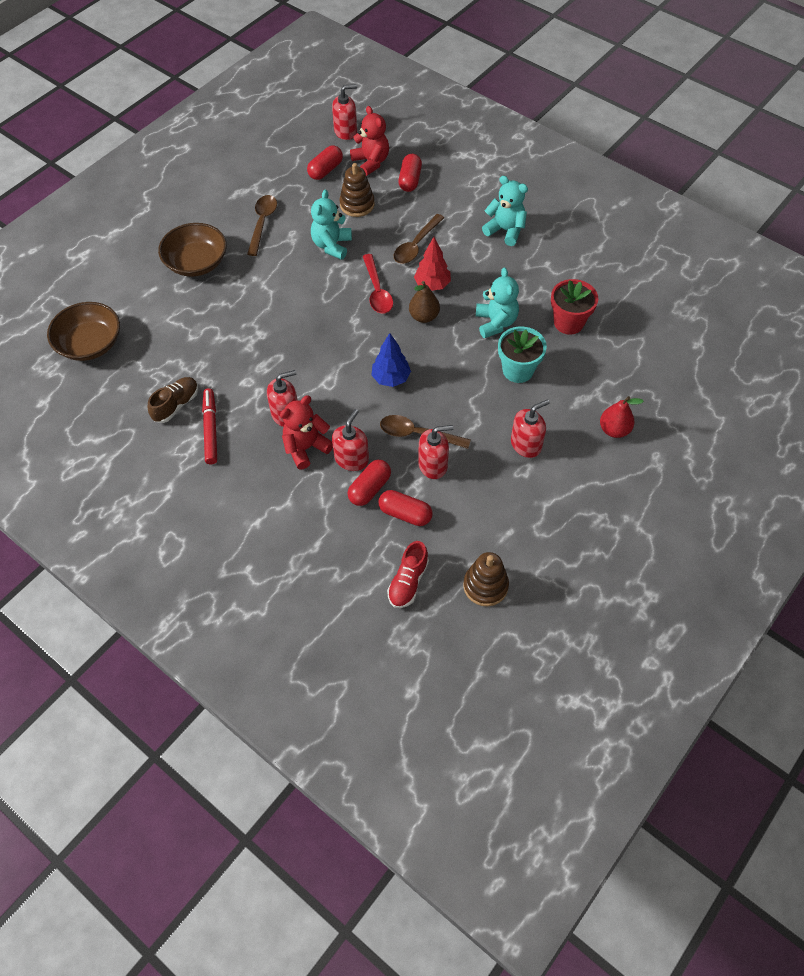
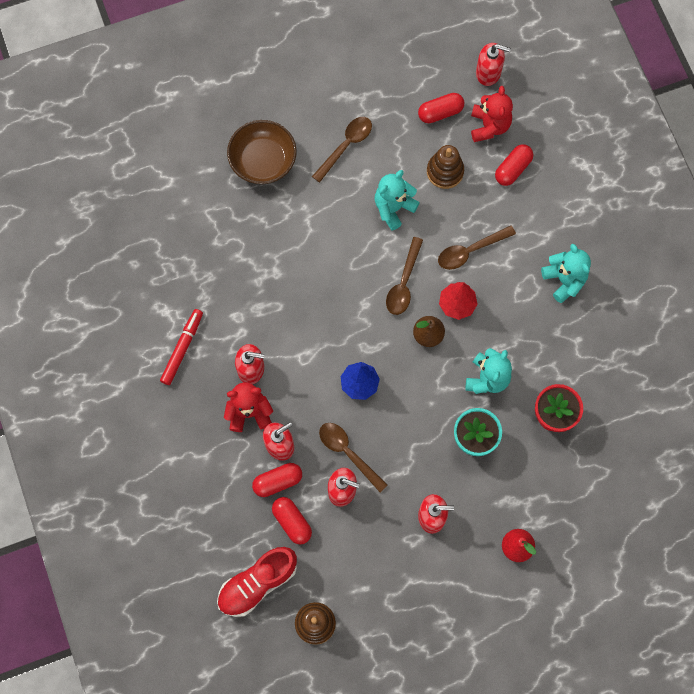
camera: 30 degrees right, 15 degrees up
brown bowl [47,302,120,361] -> none
brown shoe [148,377,198,423] -> none
red spoon [362,254,393,313] -> brown spoon [386,237,423,315]
red shoe [387,541,429,608] -> red shoe [217,547,297,617], size x1.50

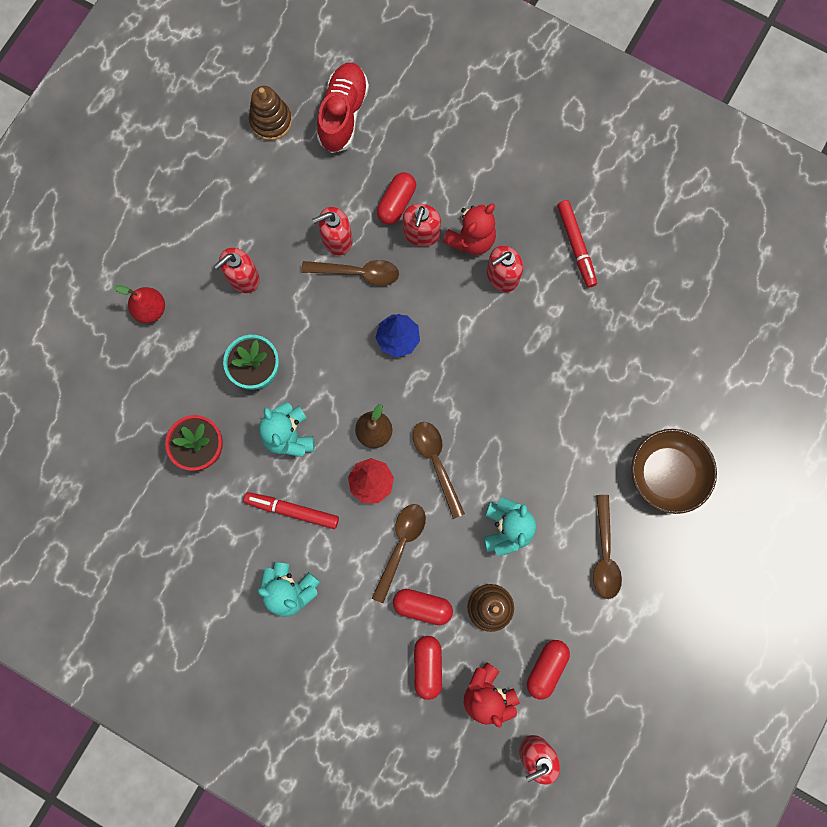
camera: 140 degrees right, 5 degrees up
red capsule [272,497,312,544] -> red capsule moved to [393,589,453,625]
none -> red marker [244,492,339,529]

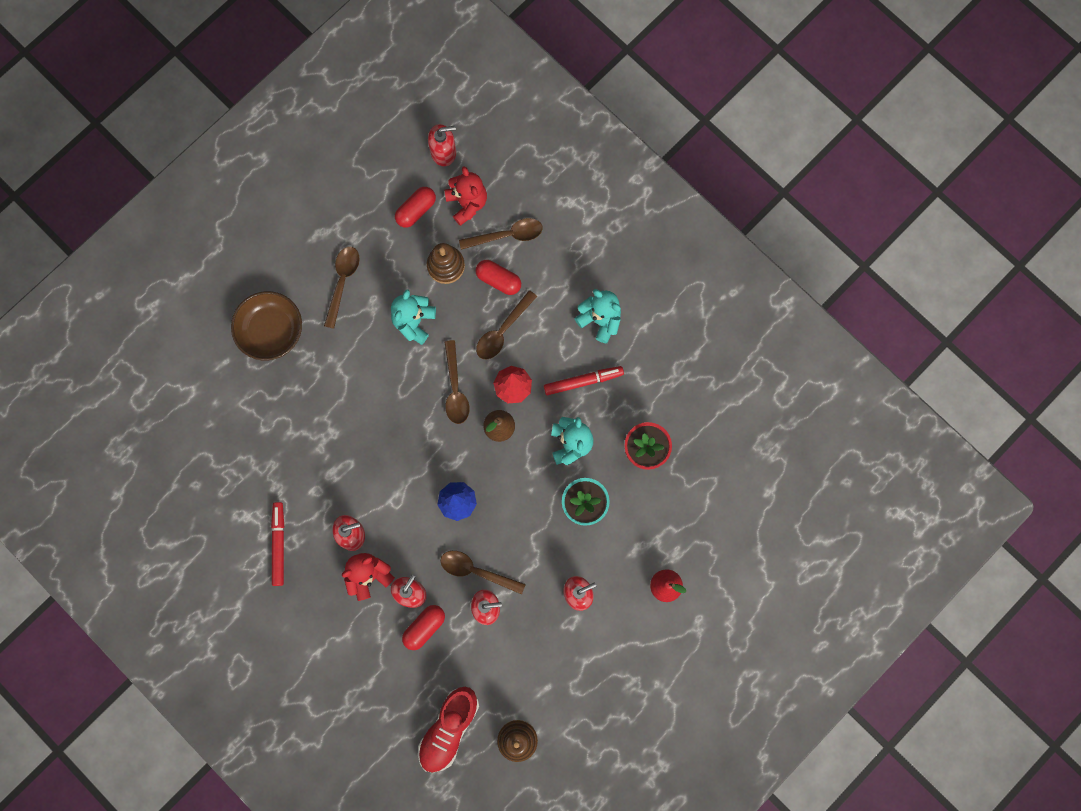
camera: 165 degrees left, 0 degrees up
red marker [244,492,339,529] -> red marker turned 45 degrees counterclockwise [544,366,624,395]
red capsule [414,636,442,700] -> brown spoon [459,218,542,250]

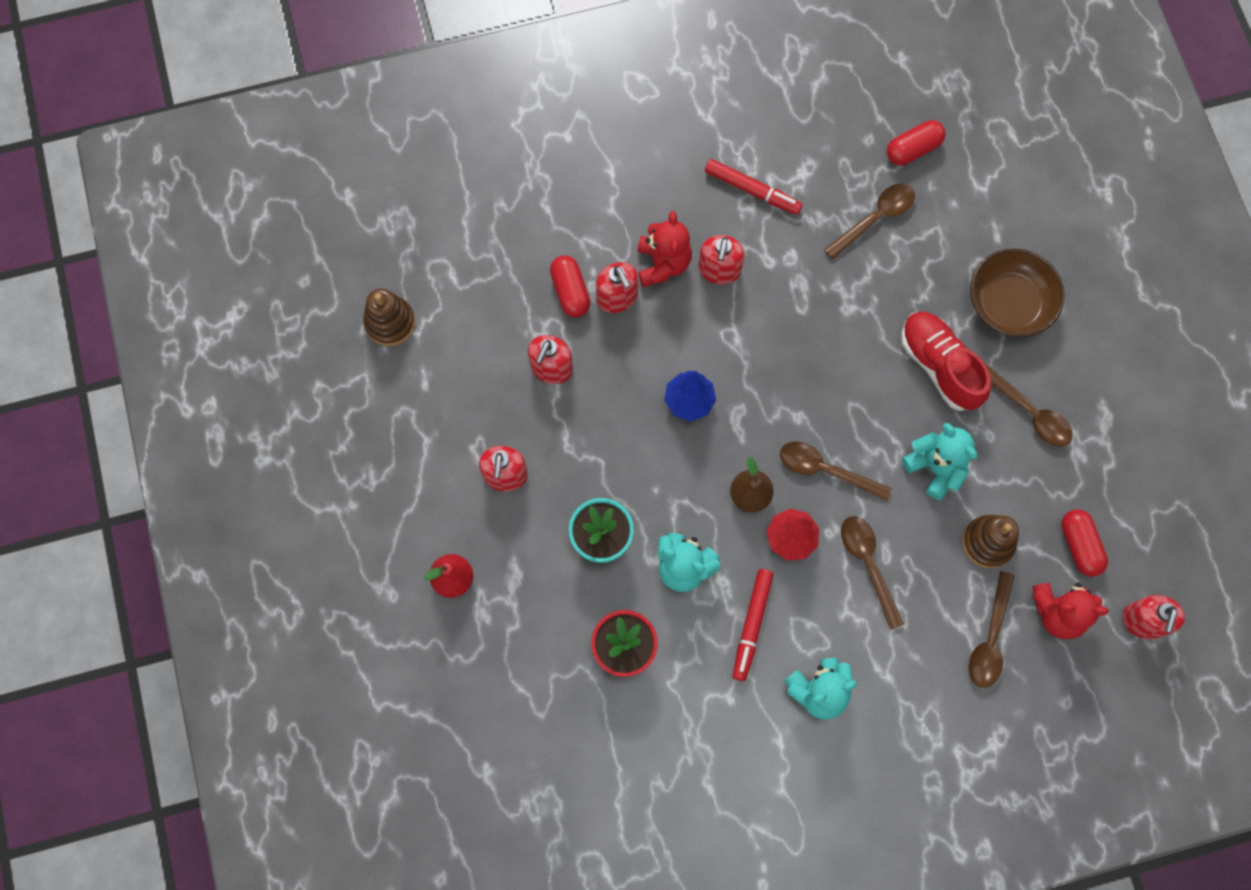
camera: 120 degrees right, 5 degrees down
red shoe [418,687,479,773] -> red shoe moved to [901,312,991,411]
brown spoon [440,551,526,594] -> brown spoon moved to [824,184,915,260]
red capsule [475,260,521,295] -> red capsule moved to [887,120,946,165]

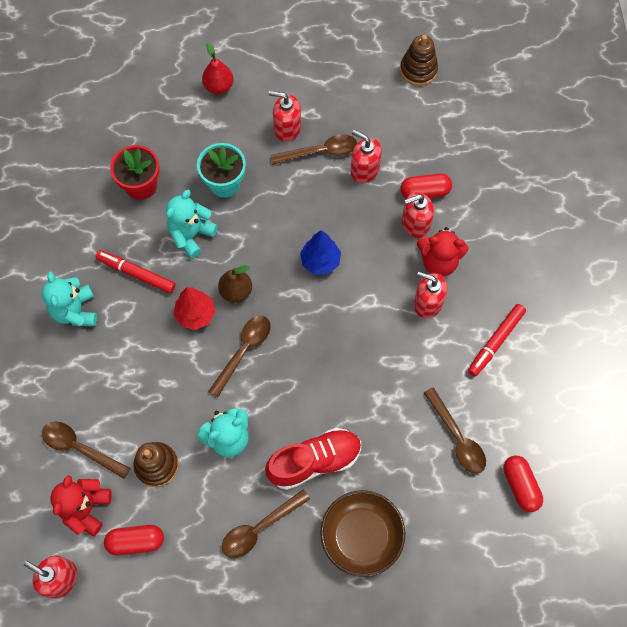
camera: 100 degrees right, 5 degrees down
brown spoon [841,516,904,630] -> brown spoon moved to [270,134,357,165]

